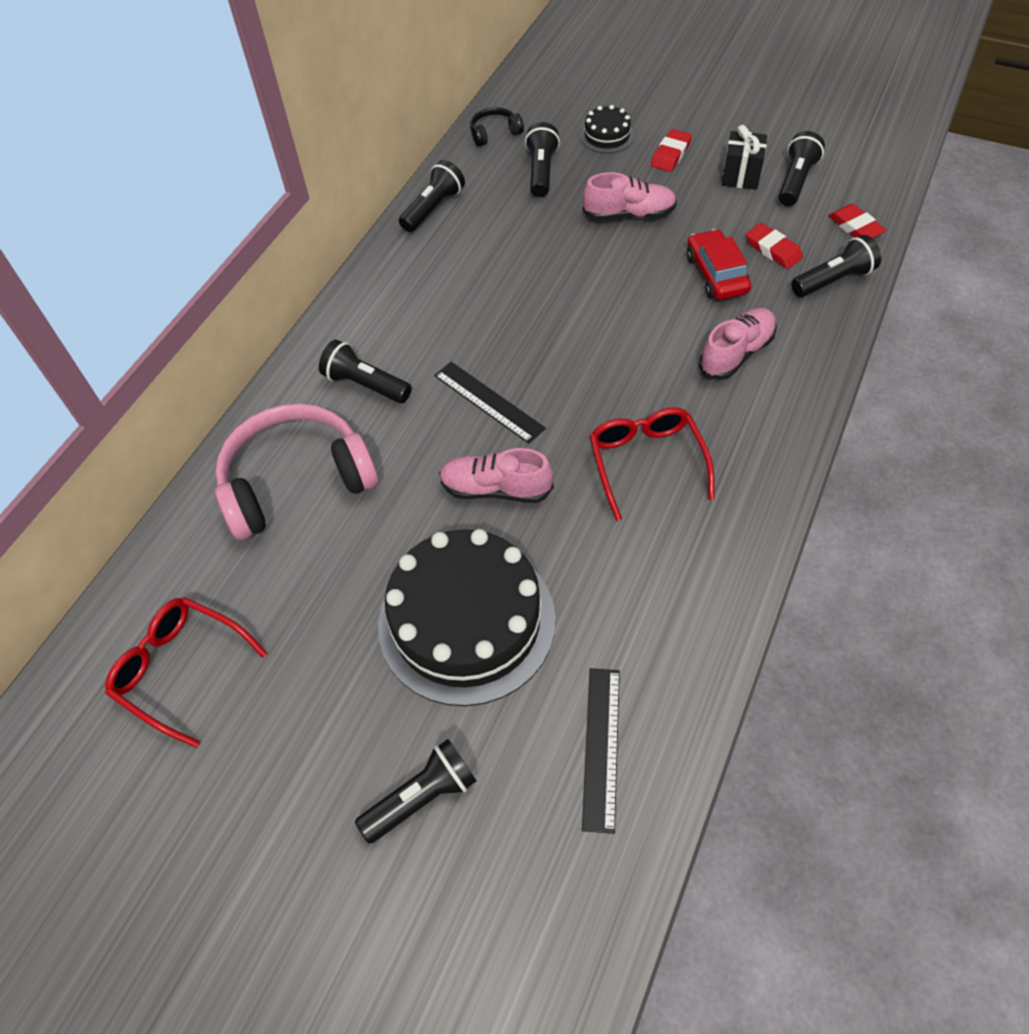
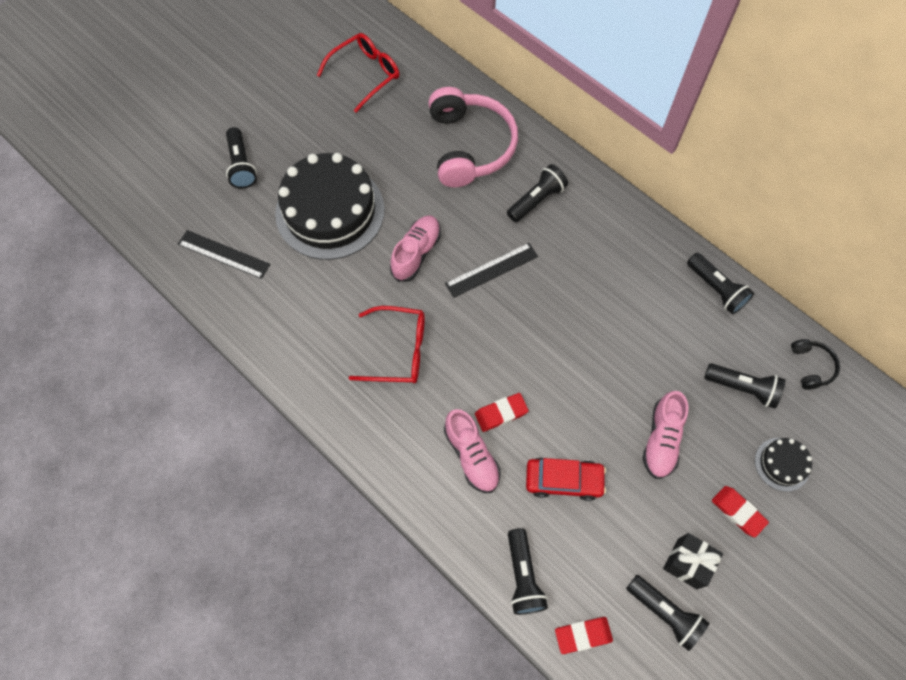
camera: 105 degrees right, 10 degrees up
red eraser [746,223,803,269] -> red eraser moved to [475,393,529,432]

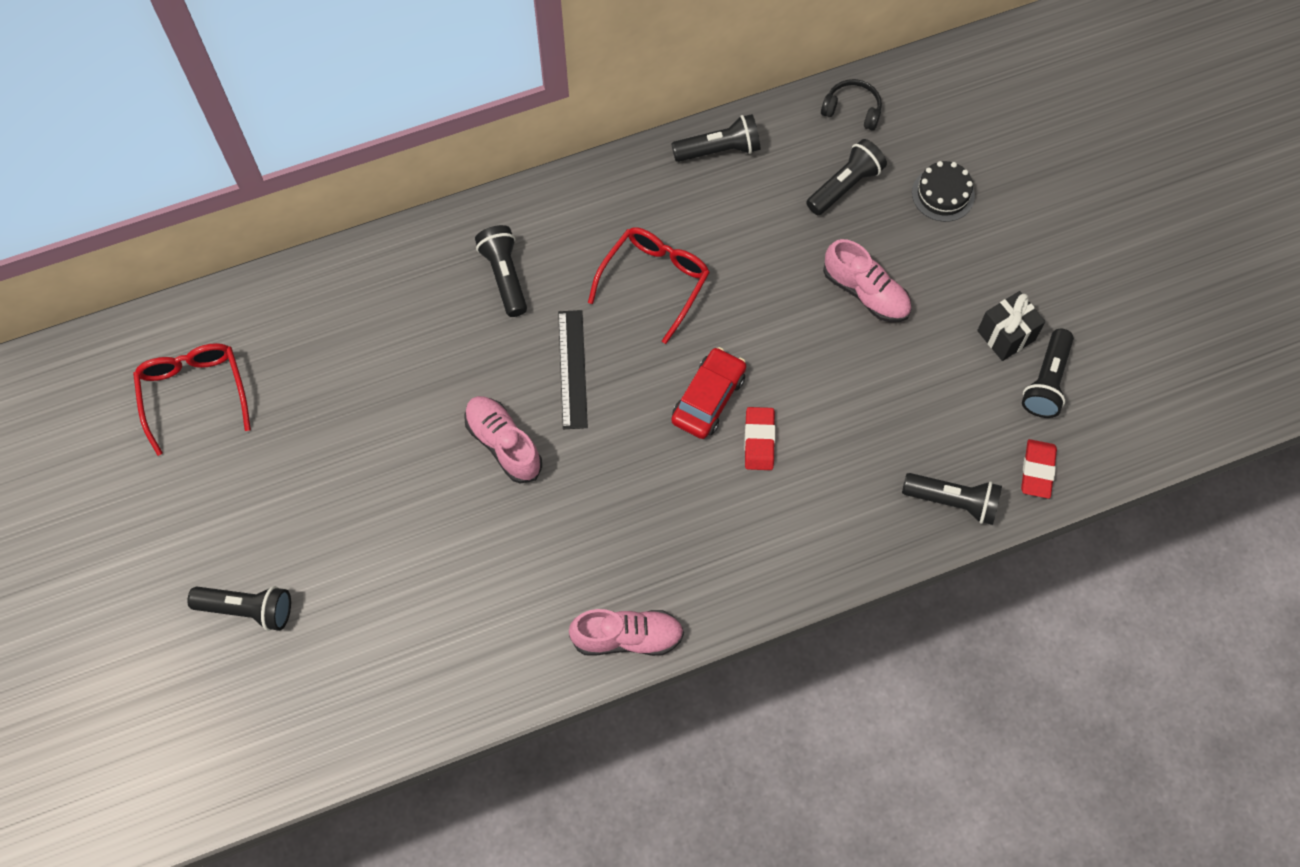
camera: 65 degrees left, 0 degrees up
black ruler [178,230,270,279] -> none
black cake [275,153,385,260] -> none
red glasses [349,306,425,383] -> red glasses moved to [588,227,710,344]
pink headphones [428,87,518,187] -> none
pink shoe [444,409,501,493] -> pink shoe moved to [569,609,684,656]
red car [526,457,606,501] -> red car moved to [671,347,746,439]
black flashlight [626,575,710,651] -> black flashlight turned 135 degrees clockwise [1022,329,1074,418]
red eraser [712,486,769,537] -> none

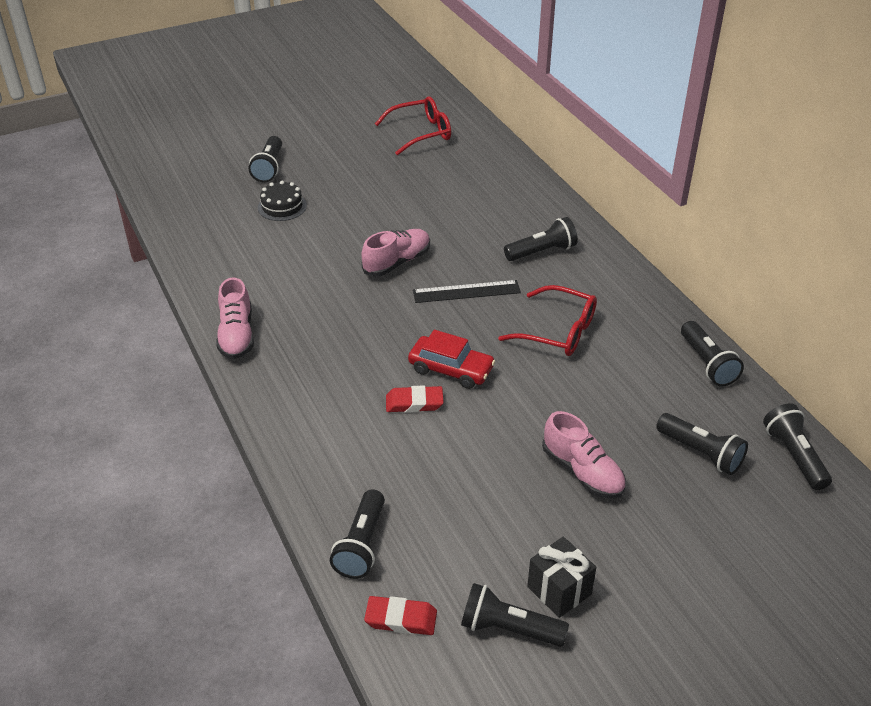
camera: 85 degrees right, 25 degrees down
black headphones [821,79,882,131] -> black flashlight [763,403,832,490]
pink shoe [823,239,911,322] -> pink shoe turned 75 degrees counterclockwise [542,411,626,499]
black cake [912,161,975,222] -> black cake moved to [258,181,307,221]

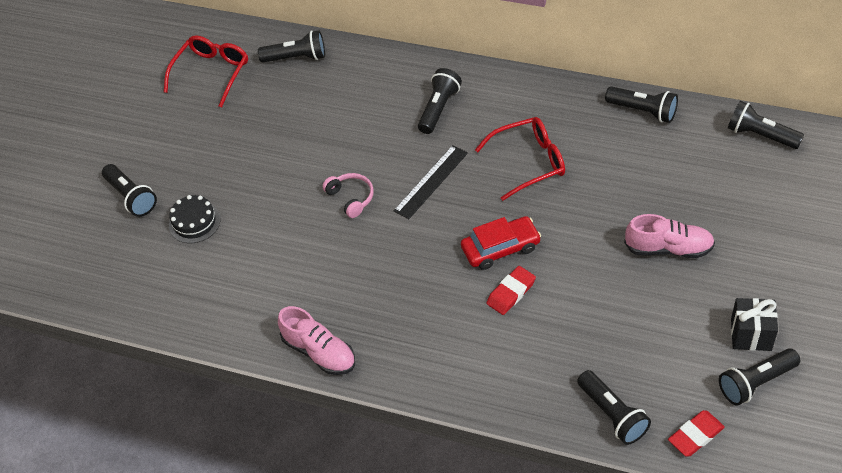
camera: 40 degrees left, 10 degrees up
pink shoe [361,229,430,276] -> pink headphones [322,173,374,218]
black flashlight [656,413,748,475] -> black flashlight moved to [258,30,325,63]

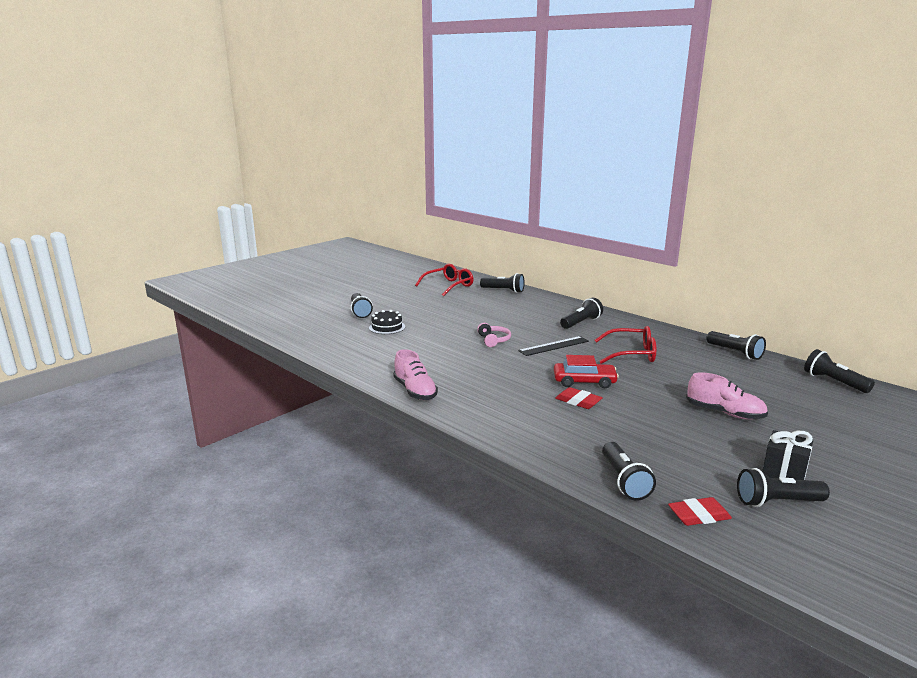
camera: 20 degrees right, 30 degrees down
red eraser [486,266,536,315] -> red eraser turned 60 degrees clockwise [555,387,603,409]

